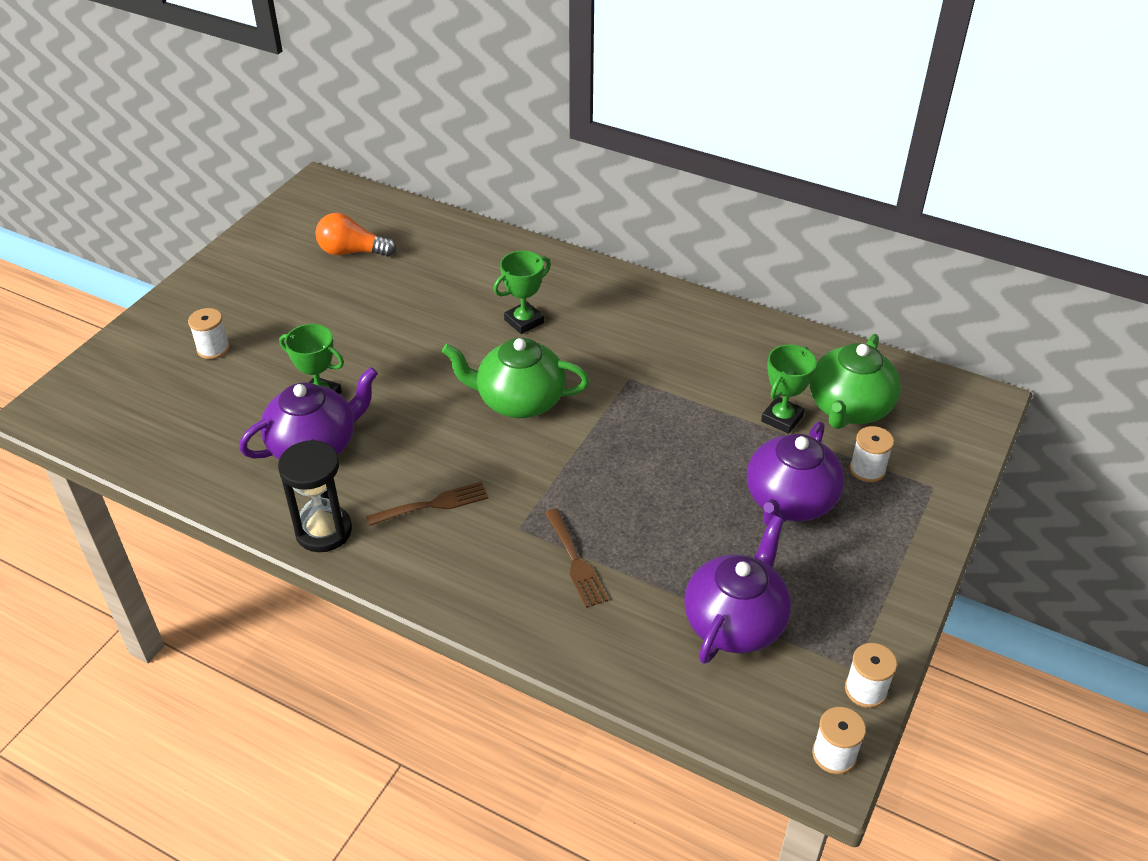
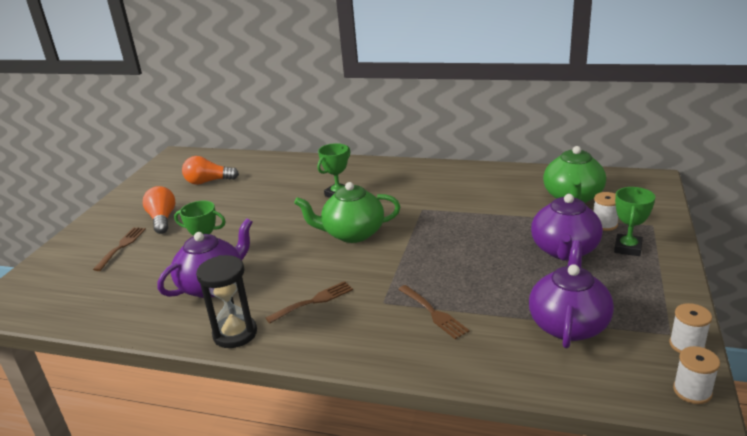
camera: 10 degrees left, 15 degrees down
white spool [188,308,230,359] -> brown fork [93,227,146,271]
green trophy [761,344,817,434] -> green trophy moved to [614,187,655,256]
none -> orange light bulb [143,186,176,234]

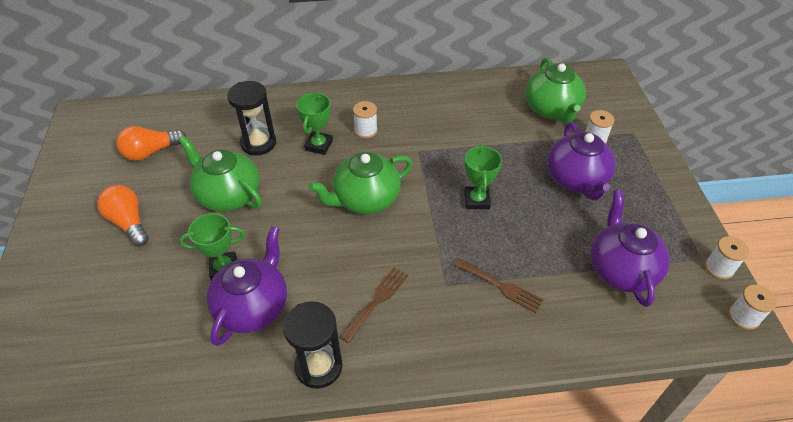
camera: 25 degrees left, 20 degrees up
brown fork [93,227,146,271] -> none
green trophy [614,187,655,256] -> green trophy moved to [465,145,502,209]
none -> green teapot [178,135,262,212]
none -> black hourglass [227,81,276,155]
none -> white spool [353,101,378,138]

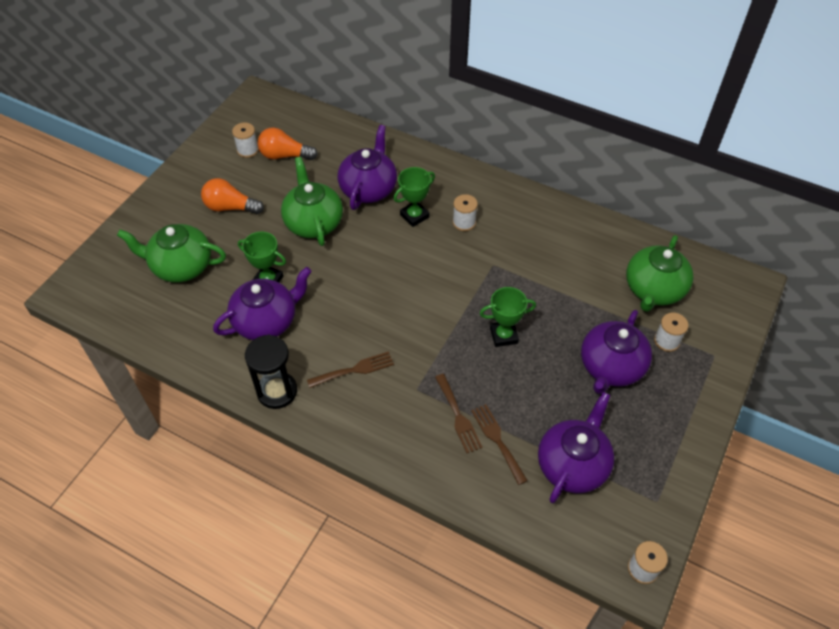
camera: 35 degrees right, 5 degrees up
orange light bulb [97,185,149,246] -> orange light bulb turned 75 degrees counterclockwise [201,178,264,214]
black hourglass [227,81,276,155] -> purple teapot [338,125,397,210]
green teapot [308,152,413,214] -> green teapot moved to [117,224,226,283]
green trophy [465,145,502,209] -> green trophy turned 45 degrees clockwise [480,287,536,347]
white spool [705,236,749,280] -> white spool moved to [232,123,259,158]
none -> brown fork [471,404,528,485]

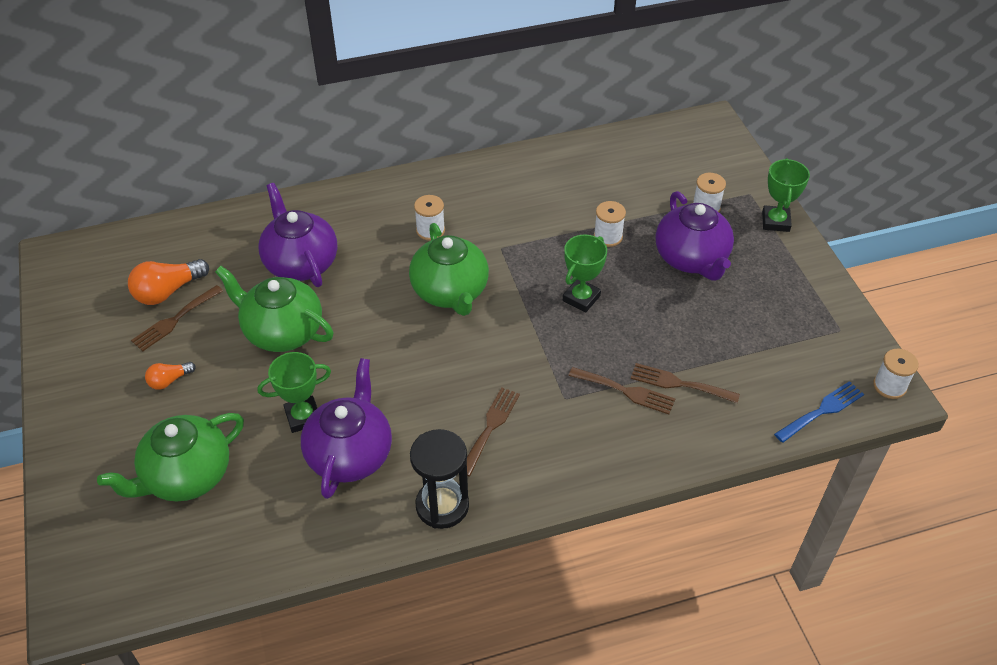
camera: 45 degrees left, 5 degrees down
orange light bulb [201,178,264,214] -> orange light bulb [145,362,196,390], size x0.57
white spool [232,123,259,158] -> white spool moved to [594,201,626,247]
green trophy [393,167,435,227] -> green trophy moved to [762,158,810,232]
purple teapot [538,392,614,504] -> none
green teapot [626,235,693,312] -> green teapot moved to [409,223,489,316]
none -> brown fork [131,285,223,351]
none -> blue fork [774,381,864,443]

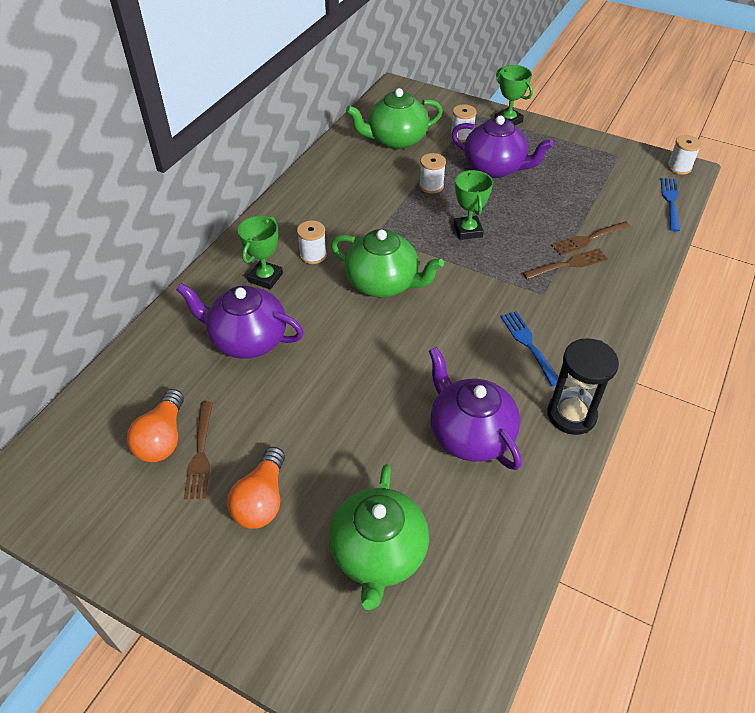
camera: 45 degrees left, 0 degrees up
orange light bulb [145,362,196,390] -> orange light bulb [227,447,285,529], size x1.76
green teapot [215,266,333,352] -> green teapot moved to [346,88,443,149]
green trophy [258,352,331,433] -> green trophy moved to [238,216,283,289]
brown fork [467,387,520,476] -> blue fork [500,311,558,386]

